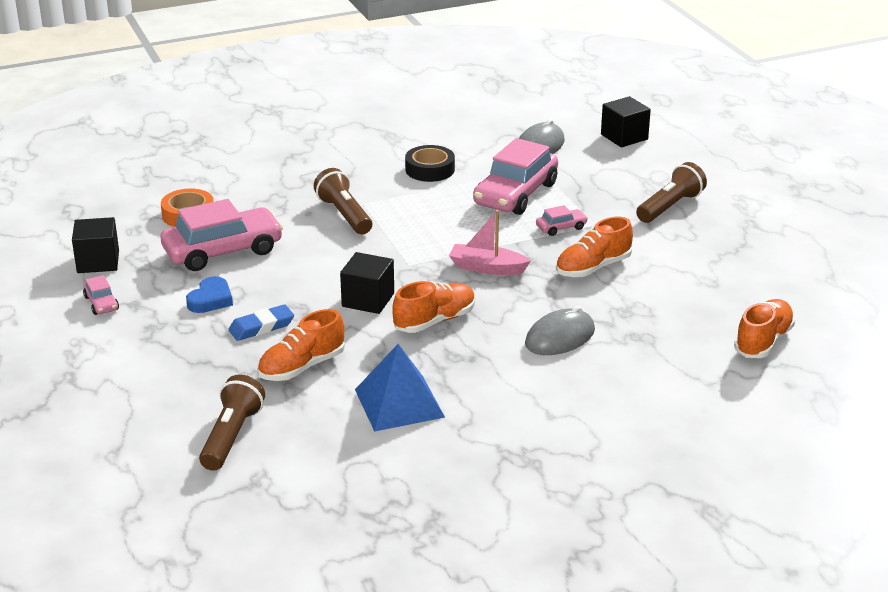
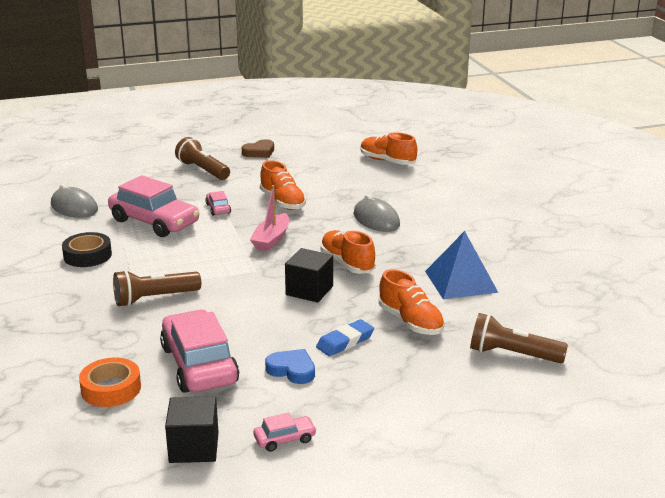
camera: 85 degrees left, 5 degrees down
blue eraser [228,304,294,341] -> blue eraser turned 75 degrees clockwise [316,319,374,356]
black cube [601,96,651,147] -> none
none -> brown heart [242,139,274,158]

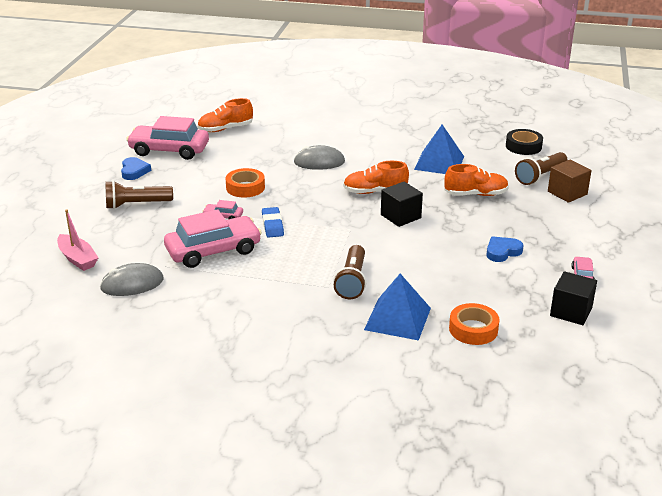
camera: 60 degrees left, 5 degrees up
black tape [62,232,112,267] -> black tape moved to [506,129,543,155]
pink car [160,310,239,393] -> pink car moved to [126,116,209,160]
brown heart [242,139,274,158] -> blue heart [121,157,151,180]
pink boat [250,185,289,251] -> pink boat moved to [57,209,99,271]
orange shoe [260,160,306,210] -> orange tape [226,168,265,198]
blue eraser [316,319,374,356] -> blue eraser moved to [262,207,284,238]
none -> blue pyramid [364,274,431,341]
none -> brown cube [548,160,592,203]

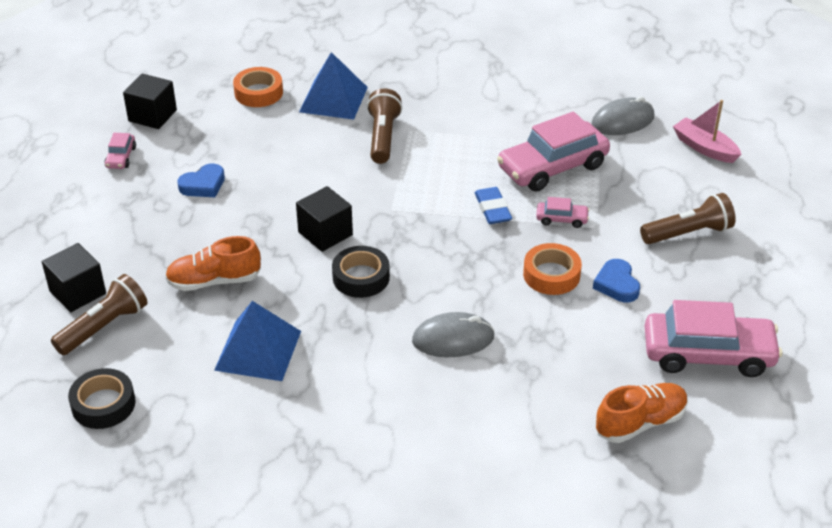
camera: 175 degrees right, 10 degrees up
blue heart [121,157,151,180] -> blue heart moved to [593,259,640,302]
orange shoe [343,161,409,194] -> black tape [332,246,390,298]
brown cube [548,160,592,203] -> black cube [42,243,106,312]

